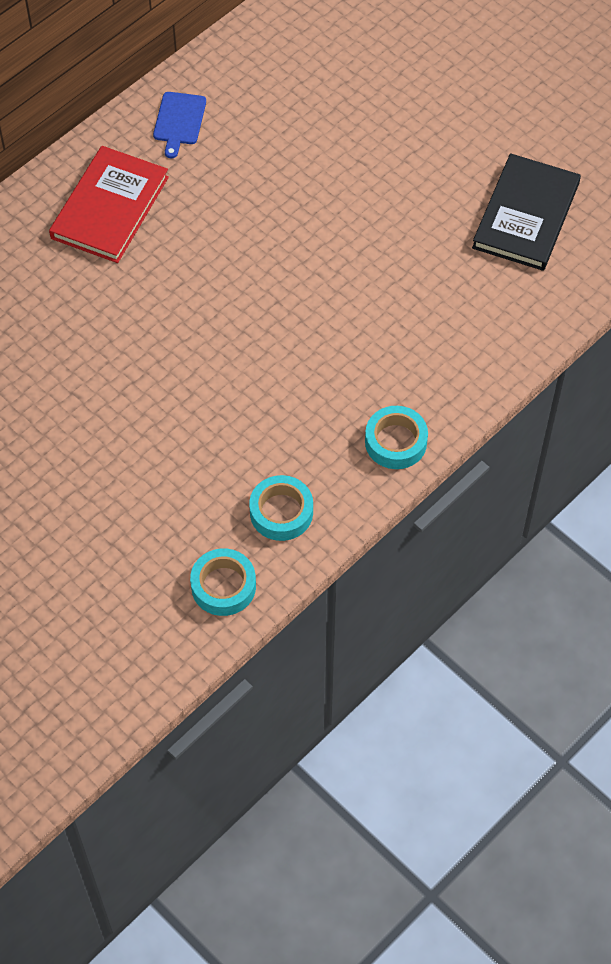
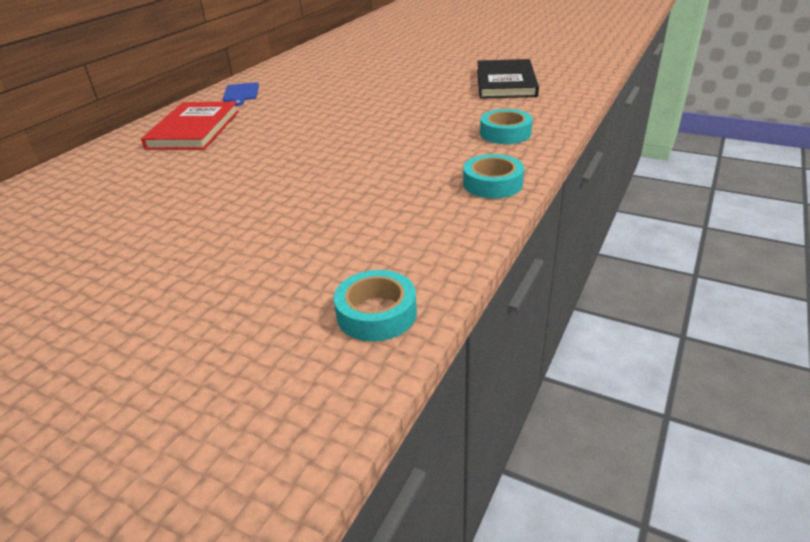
camera: 15 degrees left, 25 degrees down
turquoise tape [249,475,313,541] -> turquoise tape moved to [480,109,533,144]

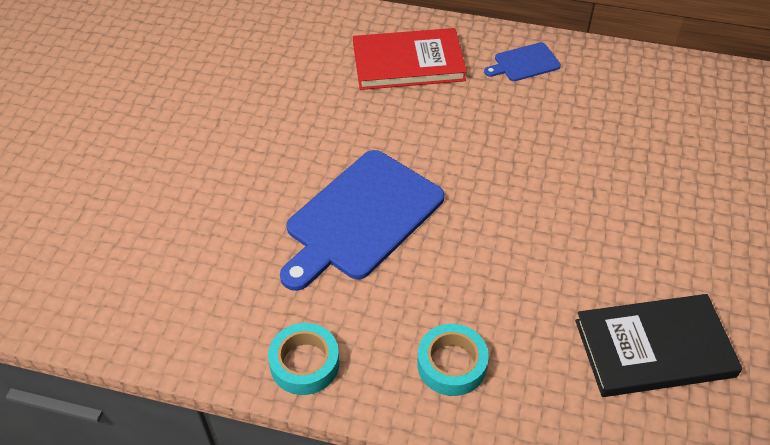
camera: 75 degrees right, 15 degrees up
turquoise tape [334,270,417,341] -> none
none -> blue cutting board [280,150,445,291]

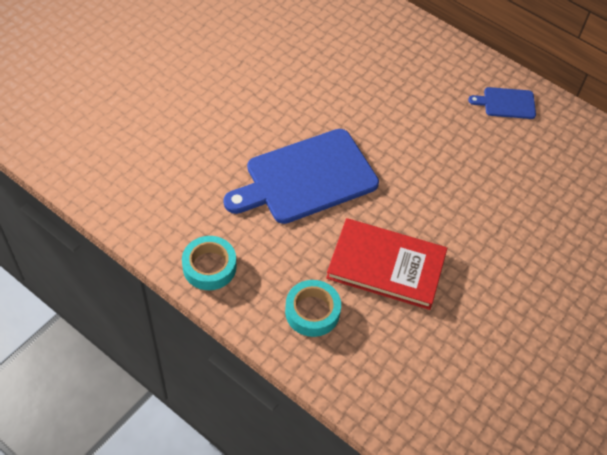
camera: 20 degrees right, 5 degrees up
red book [353,28,467,90] -> red book moved to [326,218,447,310]
black book [575,294,743,397] -> none

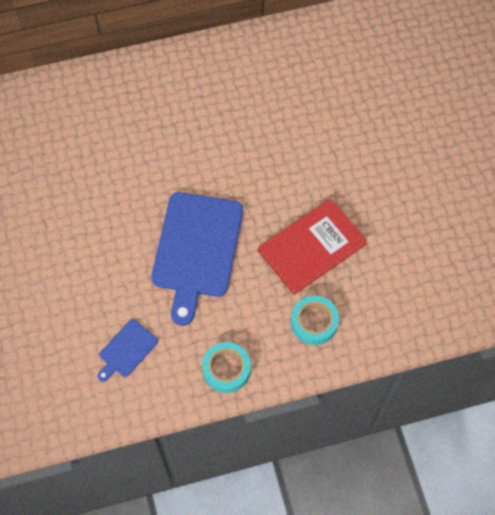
camera: 50 degrees left, 10 degrees up
blue cutting board [468,87,536,119] -> blue cutting board moved to [98,319,158,382]

